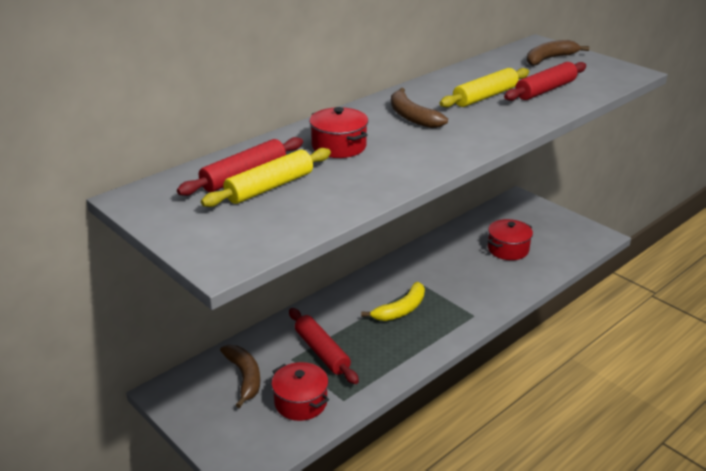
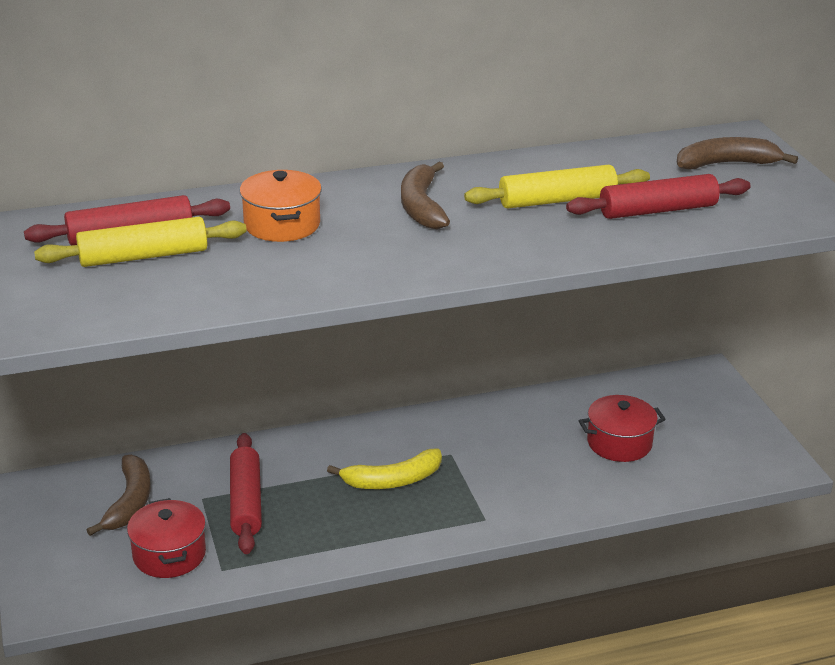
camera: 25 degrees right, 0 degrees up
red pot [309,107,368,158] -> orange pot [240,170,322,242]

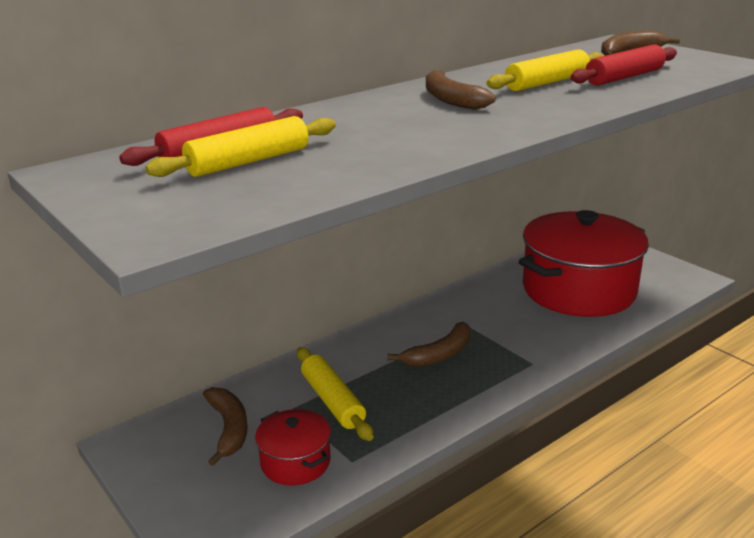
camera: 20 degrees left, 5 degrees down
red rolling pin [230,433,262,554] -> yellow rolling pin [297,347,374,441]
orange pot [240,170,322,242] -> none
yellow banana [327,449,442,489] -> brown banana [387,322,470,367]
red pot [579,395,666,462] -> red pot [518,210,649,317], size x2.19

